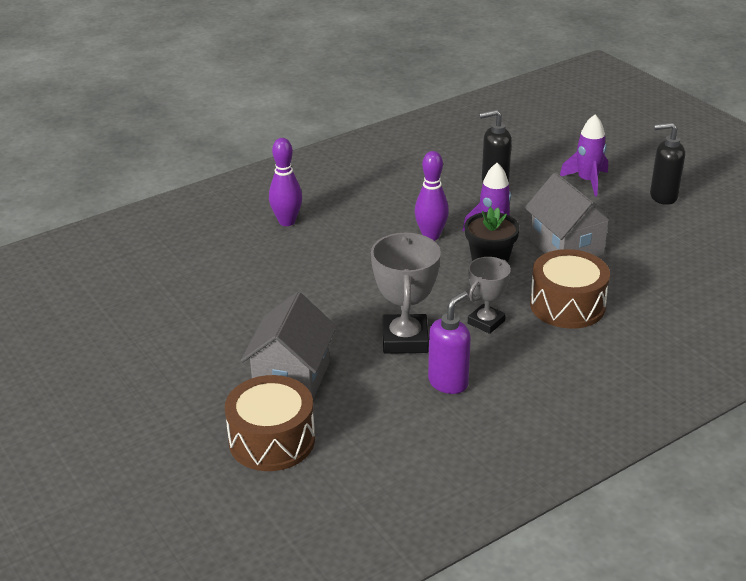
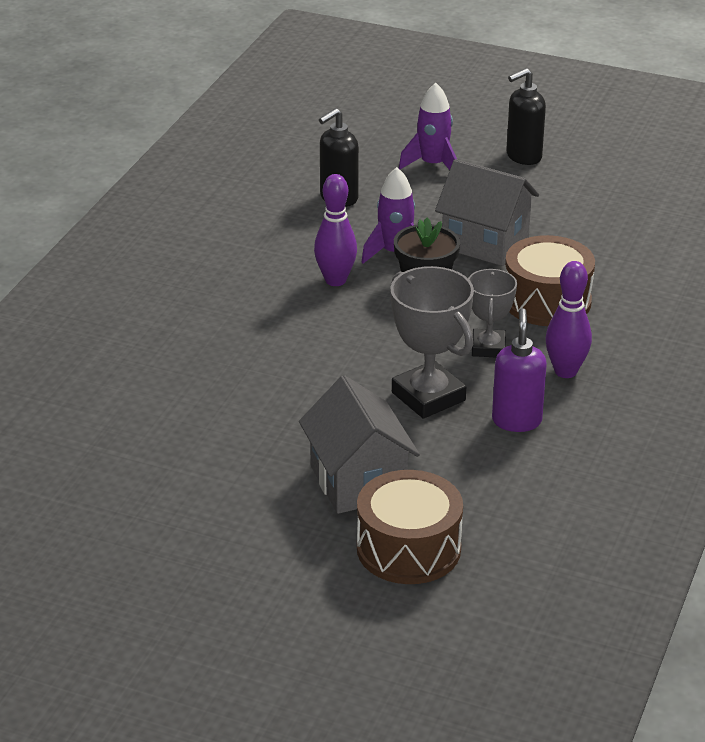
camera: 35 degrees left, 0 degrees up
purple bowling pin [269,138,302,226] -> purple bowling pin moved to [545,261,592,378]

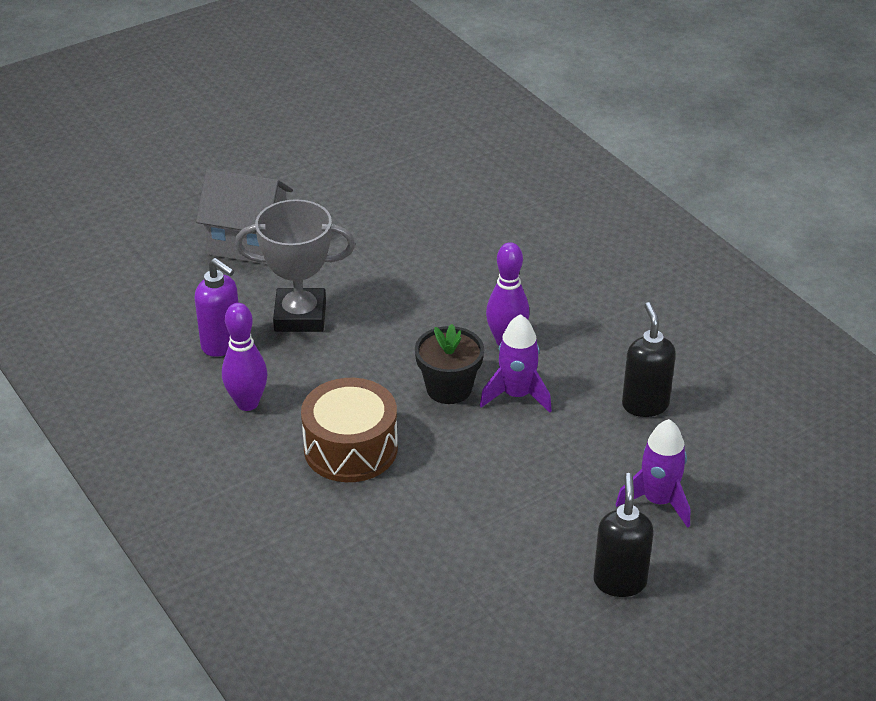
camera: 125 degrees right, 5 degrees up
brown drum [357,470,463,584] -> none
grey house [435,159,539,266] -> none
grey trophy [468,269,517,357] -> none

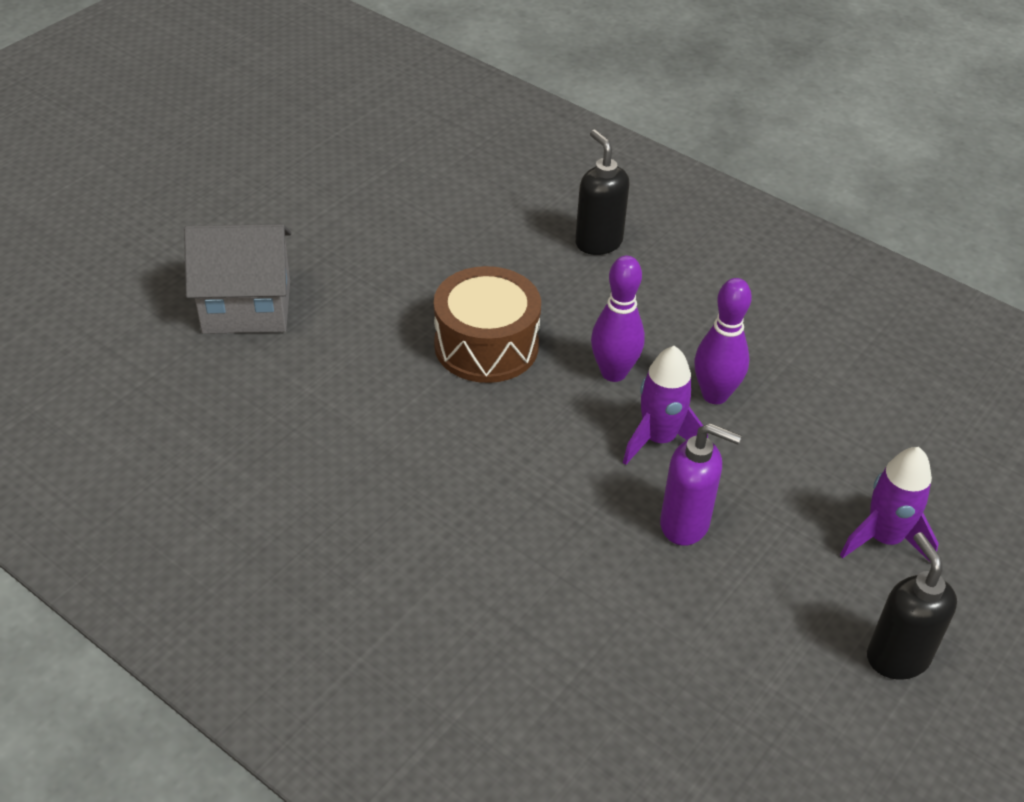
camera: 20 degrees left, 5 degrees up
purple soap dispenser [194,258,239,357] -> purple soap dispenser moved to [660,423,742,546]
purple bowling pin [222,303,267,411] -> purple bowling pin moved to [694,278,752,404]
grey trophy [235,199,355,332] -> none
brown drum [301,378,398,482] -> brown drum moved to [434,266,541,383]
black flower pot [415,324,484,404] -> none
black soap dispenser [622,302,676,417] -> black soap dispenser moved to [575,129,630,255]

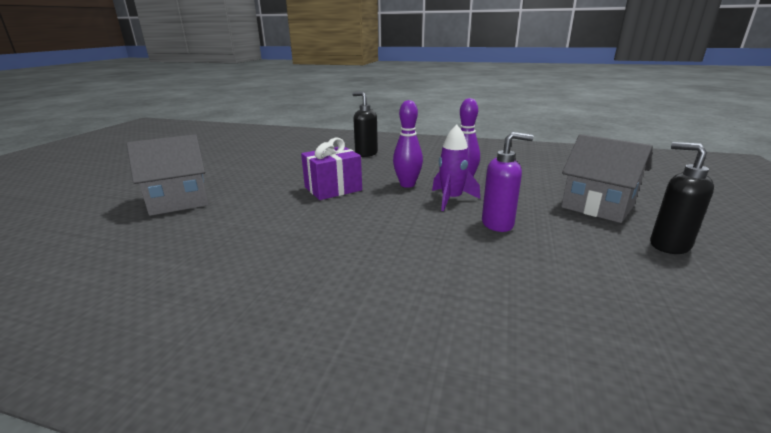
camera: 20 degrees left, 20 degrees down
brown drum [434,266,541,383] -> purple gift [301,138,362,200]
purple rocket [840,447,939,563] -> grey house [561,134,653,223]

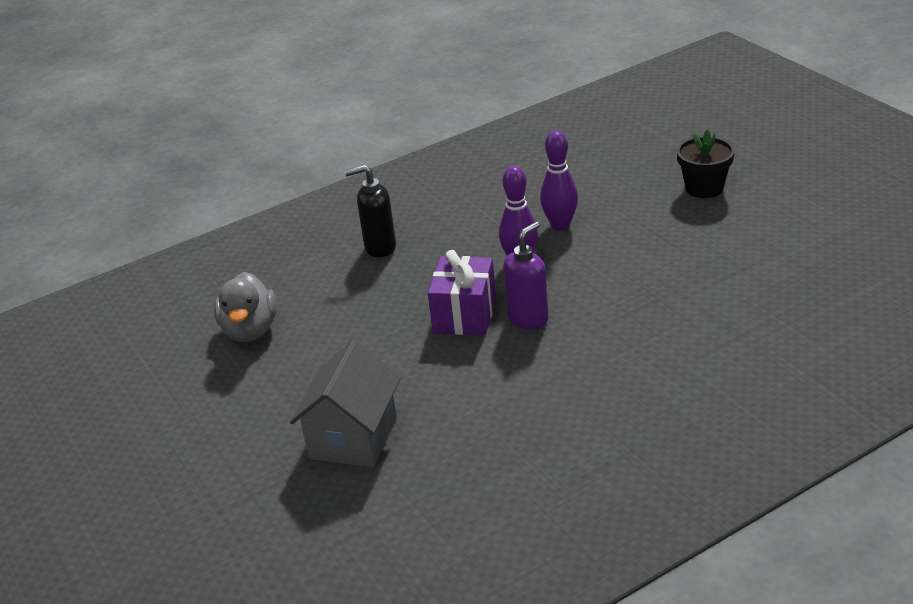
camera: 45 degrees left, 10 degrees up
purple rocket [432,124,480,211] -> none
purple soap dispenser [482,132,533,232] -> purple soap dispenser moved to [503,222,549,329]
grey house [561,134,653,223] -> black flower pot [676,129,735,198]
black soap dispenser [650,142,714,254] -> none
none -> grey duck [214,272,277,342]

